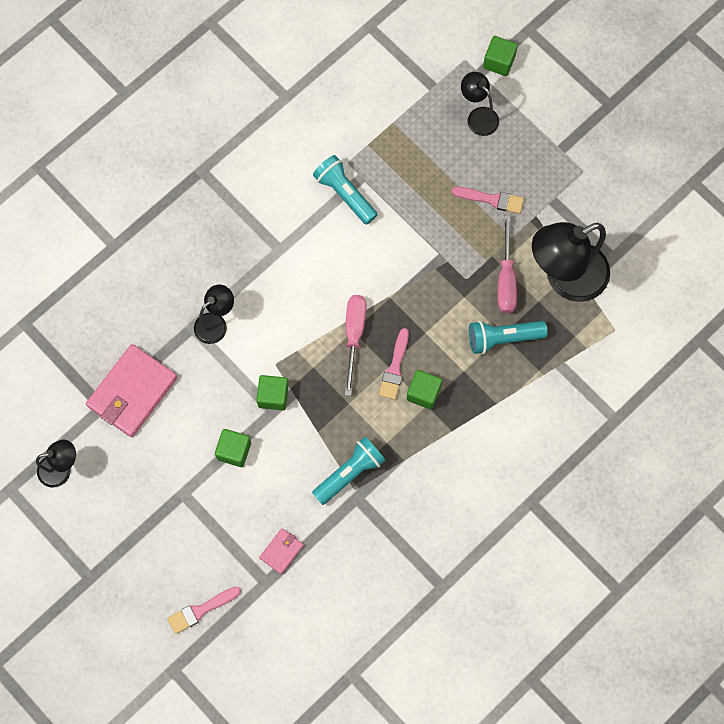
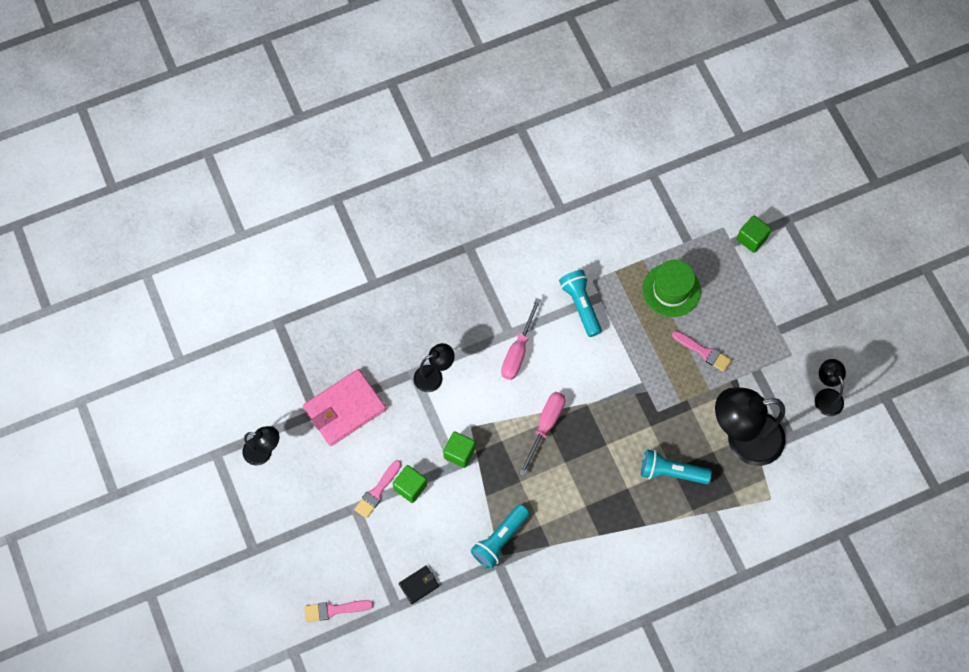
camera: 20 degrees right, 5 degrees down
pink wallet [259,528,304,574] -> black wallet [399,566,439,604]
turquoise flashlight [312,437,386,505] -> turquoise flashlight turned 150 degrees clockwise [470,504,530,569]
pink brush [379,328,409,400] -> pink brush moved to [354,460,401,518]
green cube [407,370,442,410] -> none
black lamp [461,72,499,136] -> black lamp moved to [815,359,846,416]
pink screwdriver [497,215,517,313] -> pink screwdriver moved to [501,298,541,380]
none -> green hat [643,260,701,317]

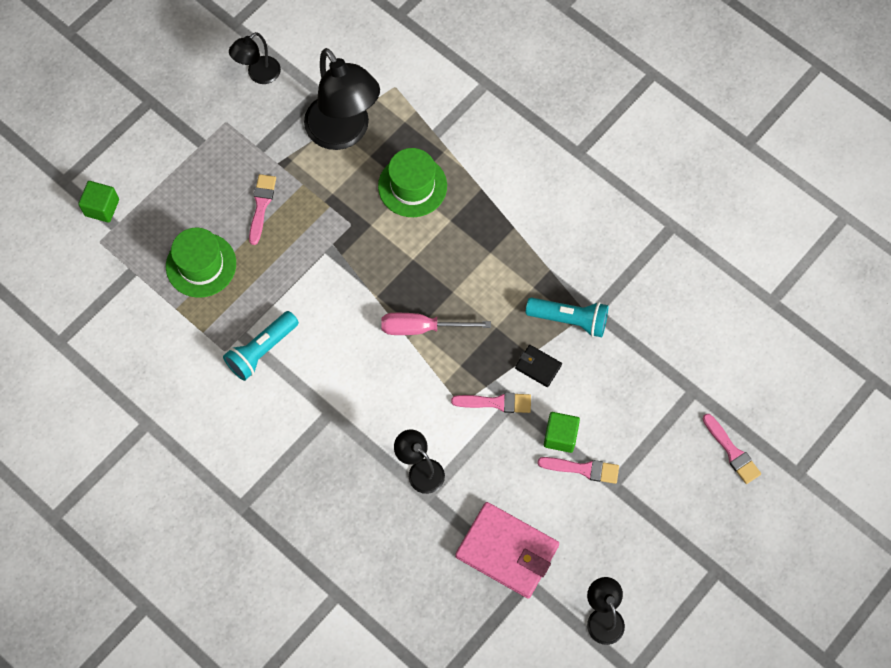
camera: 115 degrees left, 0 degrees up
black wallet [399,566,439,604] -> black wallet moved to [515,345,562,387]
green cube [443,431,476,468] -> pink brush [451,392,531,413]
pink screwdriver [501,298,541,380] -> none
turquoise flashlight [641,449,712,484] -> green hat [378,148,447,217]

